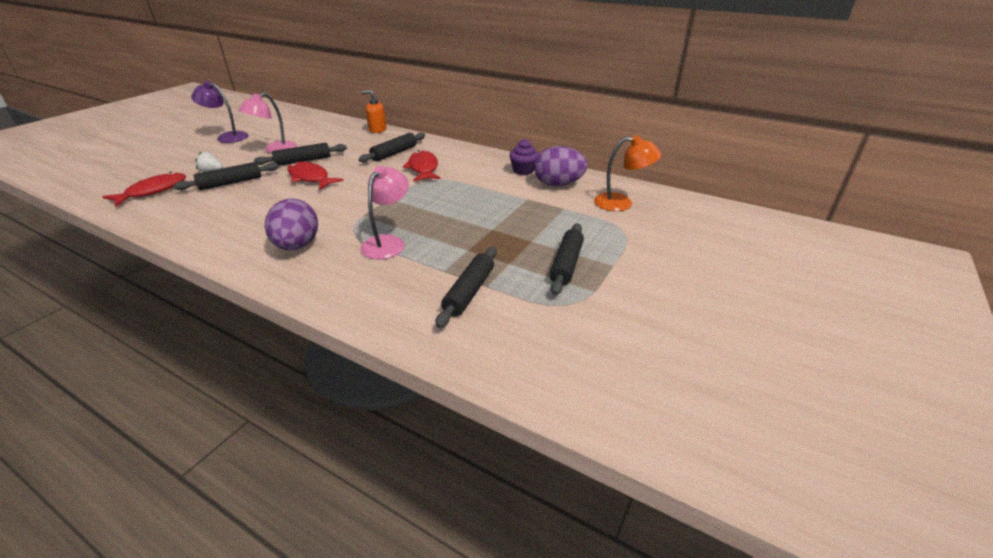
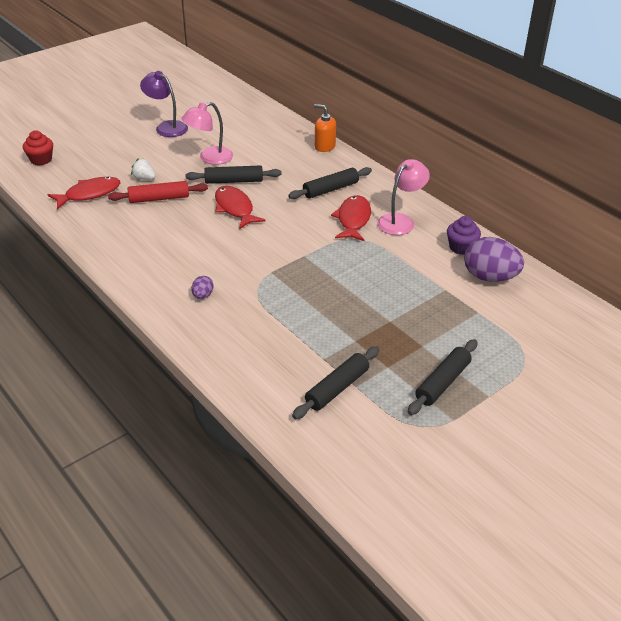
camera: 20 degrees right, 5 degrees up
black rolling pin [173,162,279,190] -> red rolling pin [108,181,208,203]
purple egg [265,198,318,250] -> purple egg [192,276,214,299], size x0.46
pink lamp [360,166,409,259] -> pink lamp moved to [377,159,430,235]
orange lamp [594,135,661,211] -> none
none -> red cupcake [23,130,53,165]

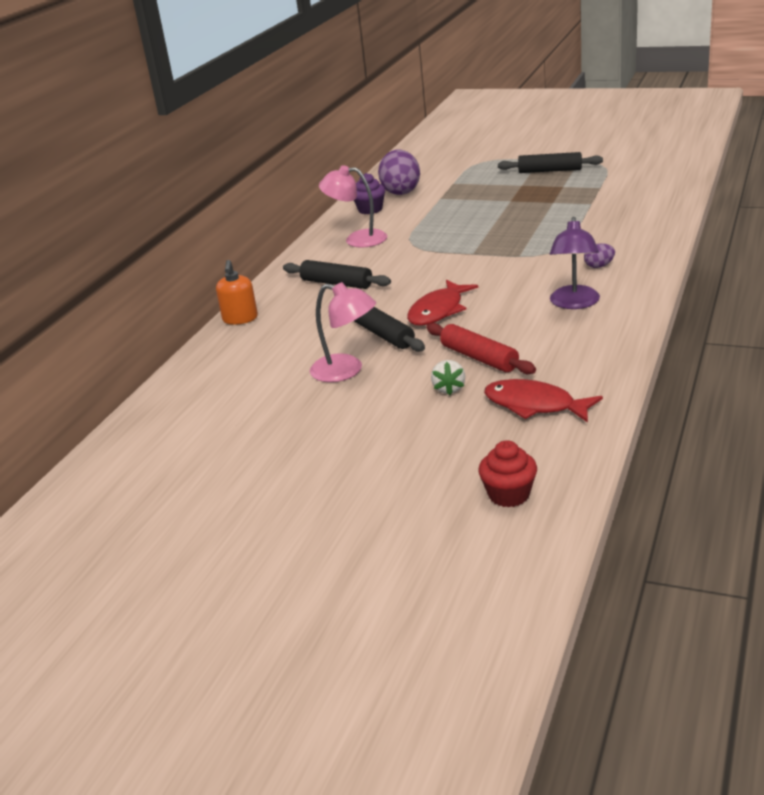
camera: 115 degrees left, 10 degrees down
purple lamp [140,71,188,137] -> purple lamp moved to [550,217,600,309]
black rolling pin [292,346,379,419] -> none
red fish [331,195,371,241] -> none

